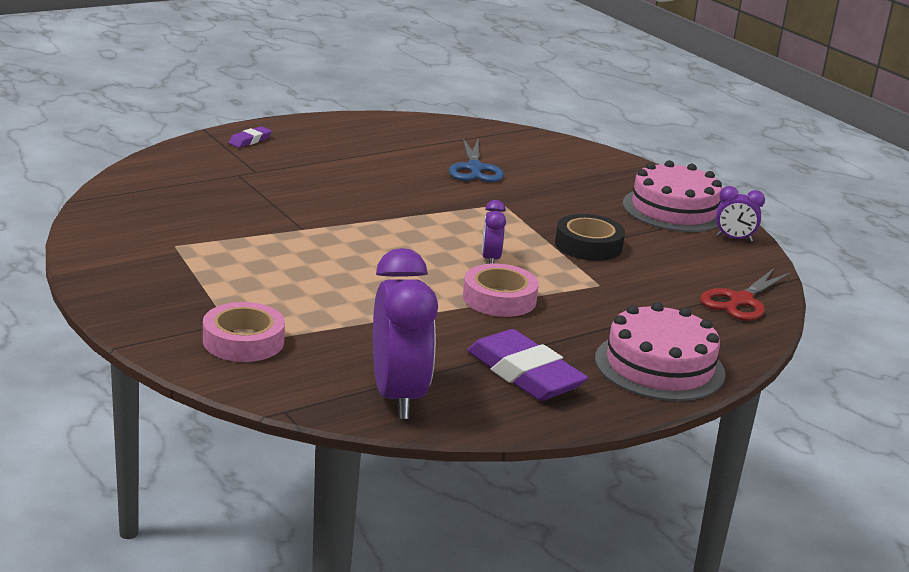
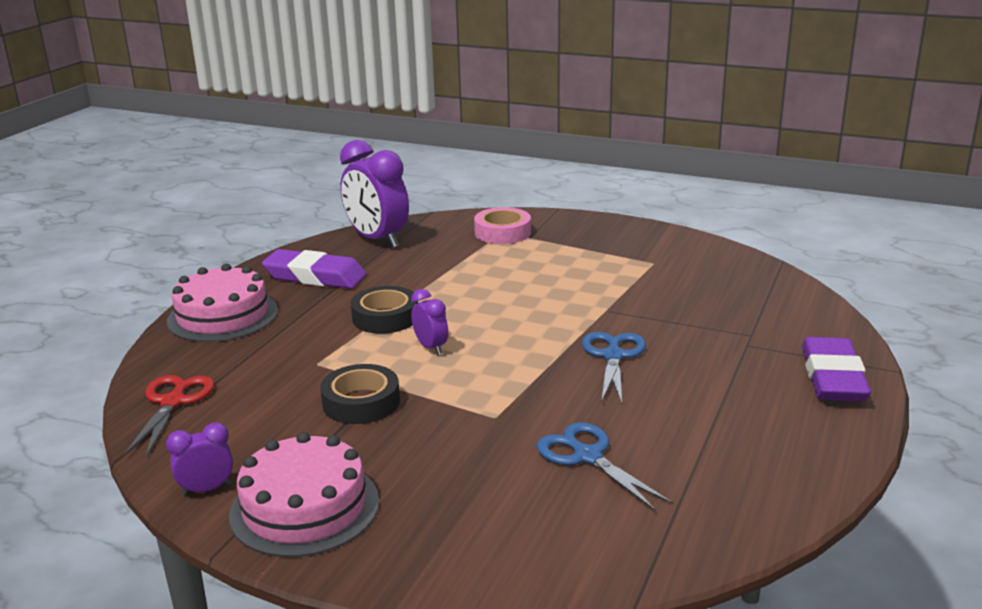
camera: 150 degrees right, 0 degrees up
purple eraser [228,126,272,148] -> purple eraser [802,337,871,401], size x2.17
pink tape [463,264,539,317] -> black tape [351,286,418,334]
none -> blue scissors [582,332,646,404]

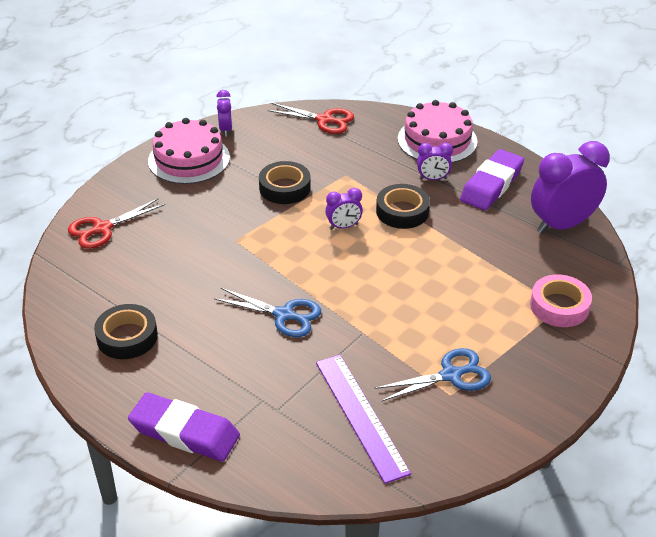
camera: 105 degrees right, 15 degrees up
blue scissors [537,422,673,511] -> blue scissors moved to [375,348,491,402]
none -> red scissors [68,199,165,249]
none -> black tape [94,304,158,359]
none -> purple ruler [316,355,411,484]
none -> purple clock [417,143,453,180]

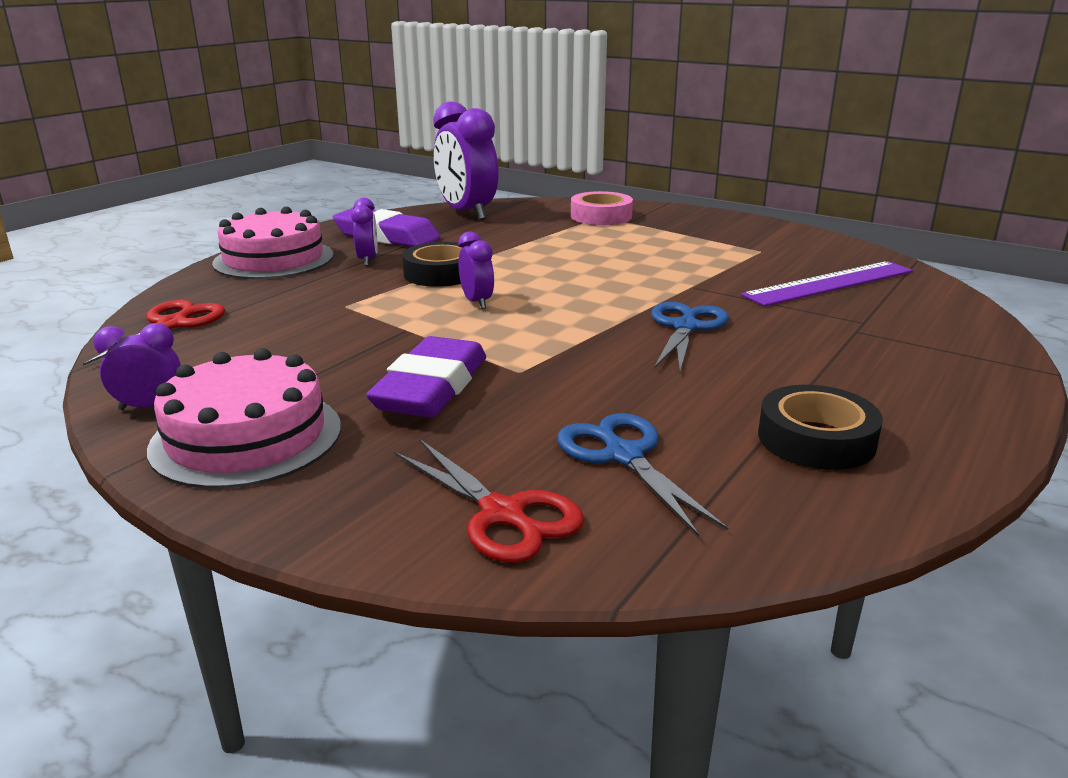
camera: 95 degrees left, 15 degrees down
purple eraser [128,393,240,462] -> purple eraser moved to [366,336,486,418]
black tape [259,161,311,204] -> none
blue scissors [375,348,491,402] -> blue scissors moved to [557,413,728,537]

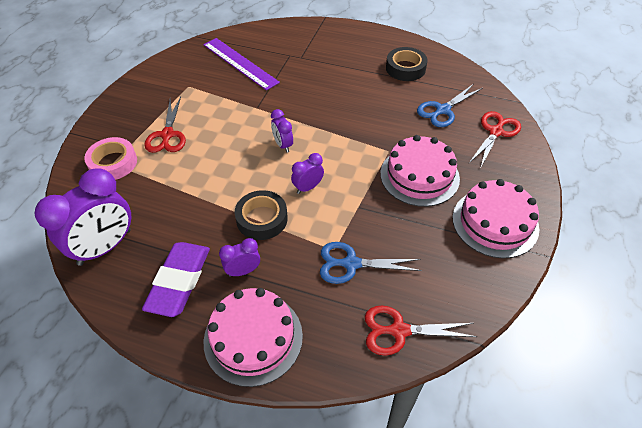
camera: 105 degrees left, 25 degrees up
purple clock [93,323,181,410] -> purple clock moved to [271,109,293,153]
purple eraser [366,336,486,418] -> pink cake [380,135,460,207]
blue scissors [651,302,729,372] -> blue scissors moved to [320,242,422,284]
none -> red scissors [144,97,186,153]

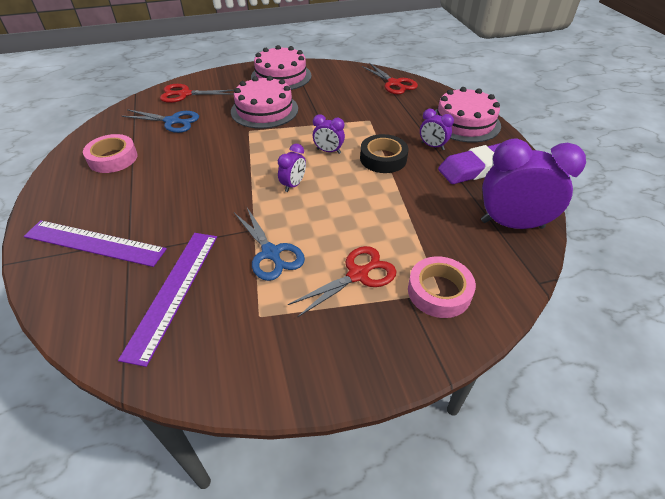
camera: 125 degrees left, 5 degrees down
blue scissors [320,242,422,284] -> blue scissors moved to [234,208,305,281]
black tape [386,47,427,81] -> pink tape [83,134,138,173]
none -> purple ruler [24,220,167,267]

